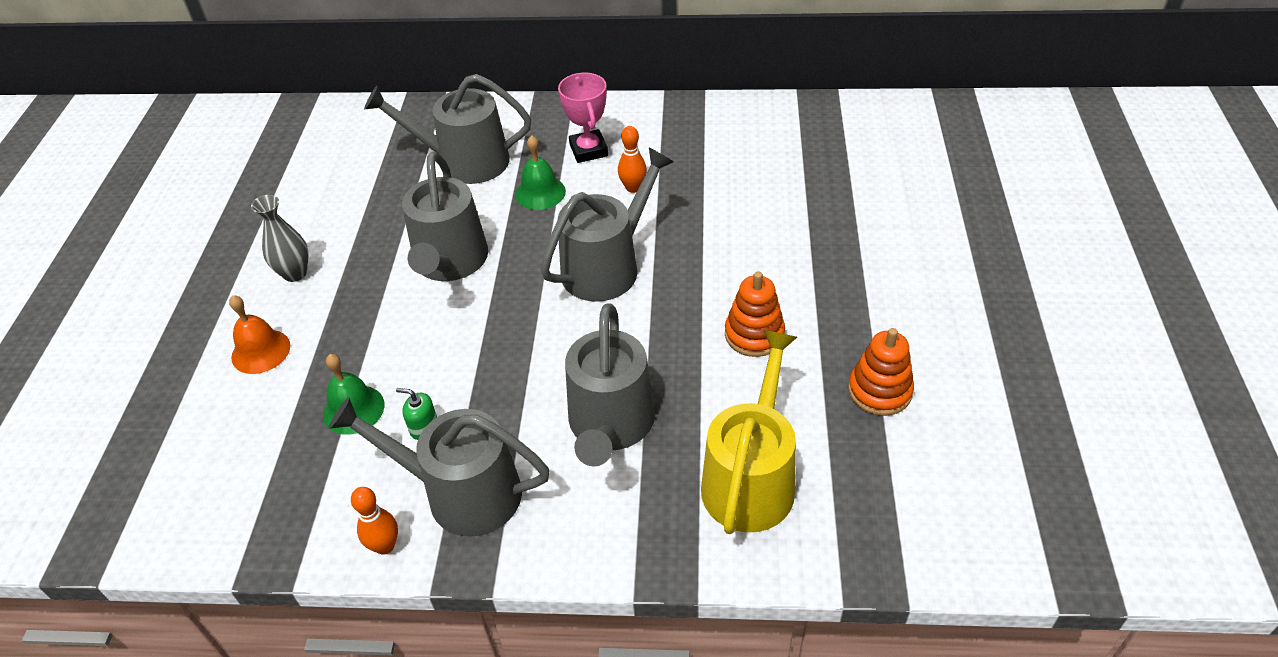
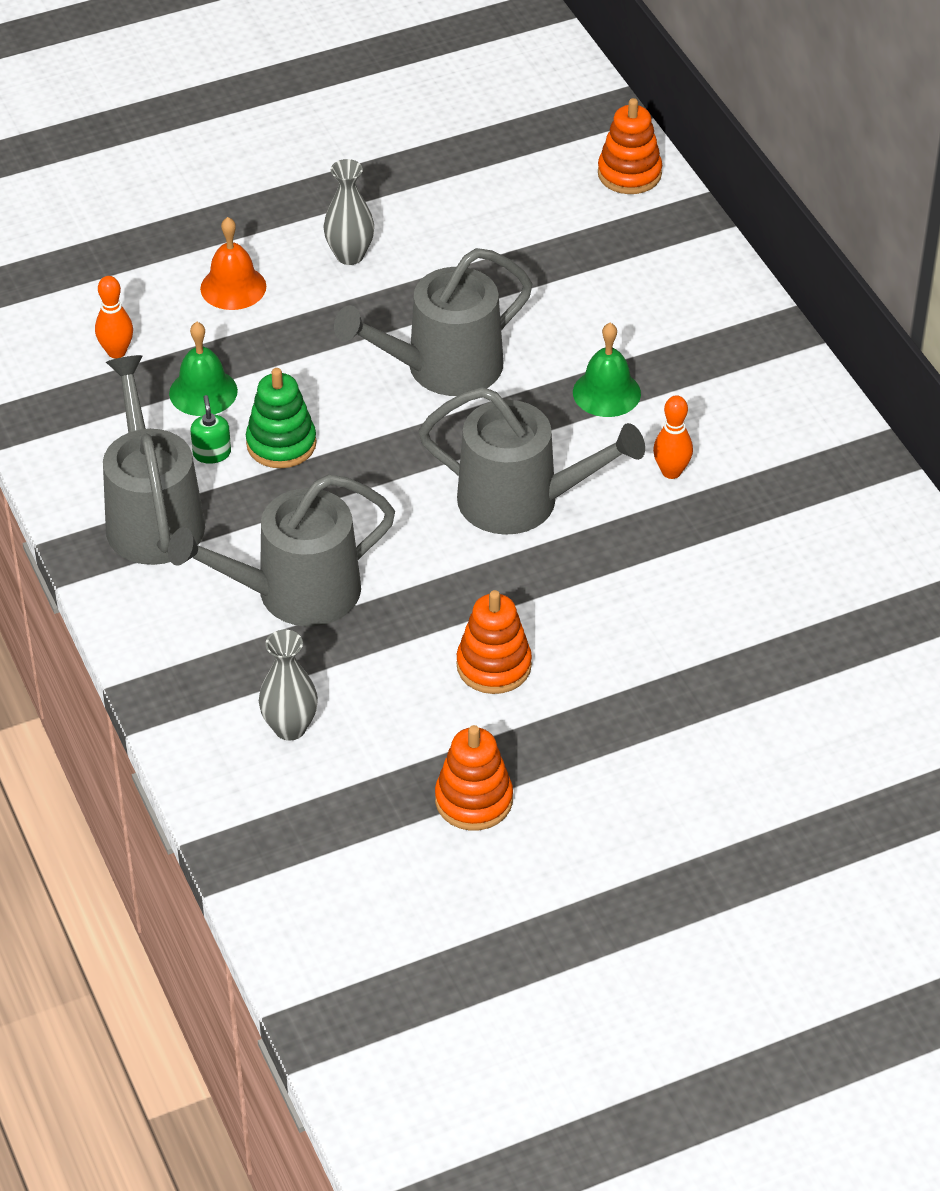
camera: 60 degrees right, 0 degrees up
orange bowling pin [351,487,398,555] -> orange bowling pin moved to [95,276,133,359]
grey watering can [364,74,531,184] -> none
pink trophy [558,73,608,163] -> none
yellow watering can [701,330,797,534] -> grey vase [259,630,318,741]
none -> green stacking toy [246,368,317,468]
none -> orange stacking toy [598,98,662,194]

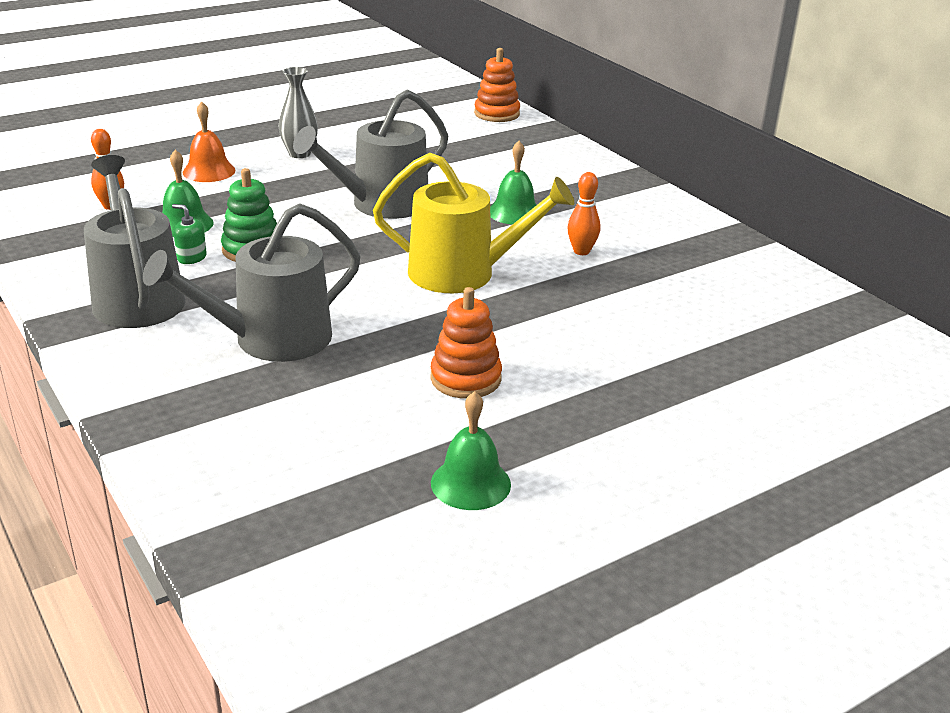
camera: 10 degrees left, 15 degrees down
green soap dispenser [191,395,231,464] -> green soap dispenser turned 45 degrees counterclockwise [172,204,207,264]
grey vase [259,630,318,741] -> none
grey watering can [418,387,645,535] -> yellow watering can [373,153,574,293]
orange stacking toy [435,725,513,830] -> green bell [431,391,511,510]

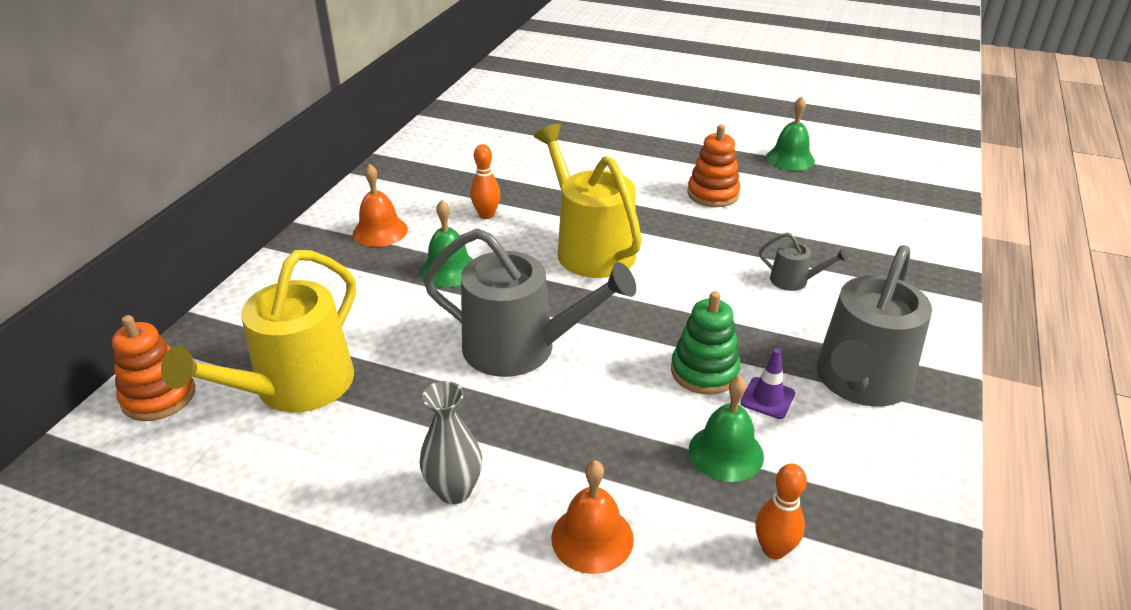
camera: 125 degrees left, 5 degrees up
grey watering can [143,203,360,362] -> grey watering can [759,232,848,291], size x0.44
green soap dispenser [172,204,207,264] -> purple traffic cone [740,349,795,419]
none -> yellow watering can [161,250,356,413]
none -> orange bell [353,164,408,247]

